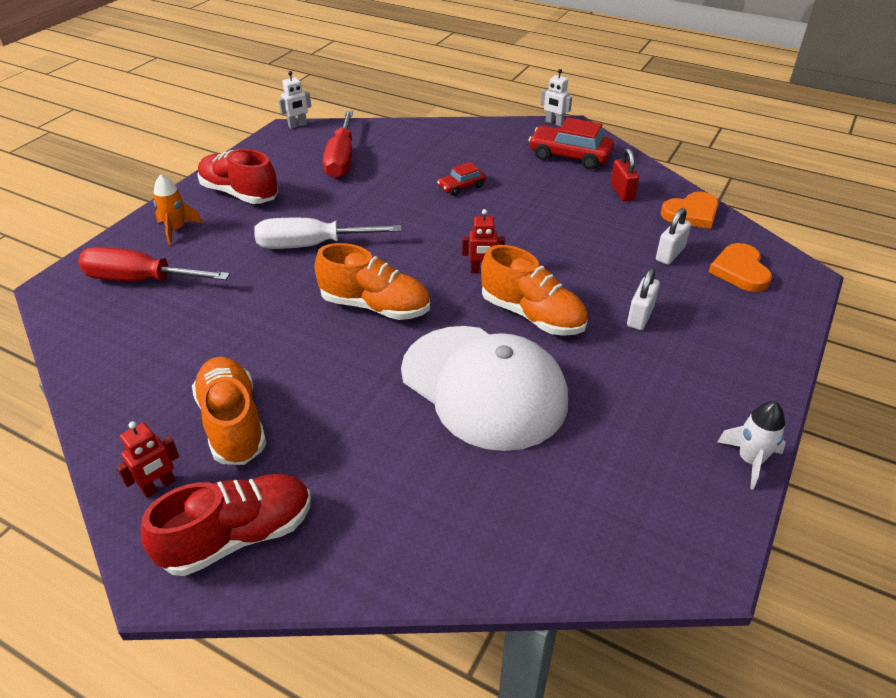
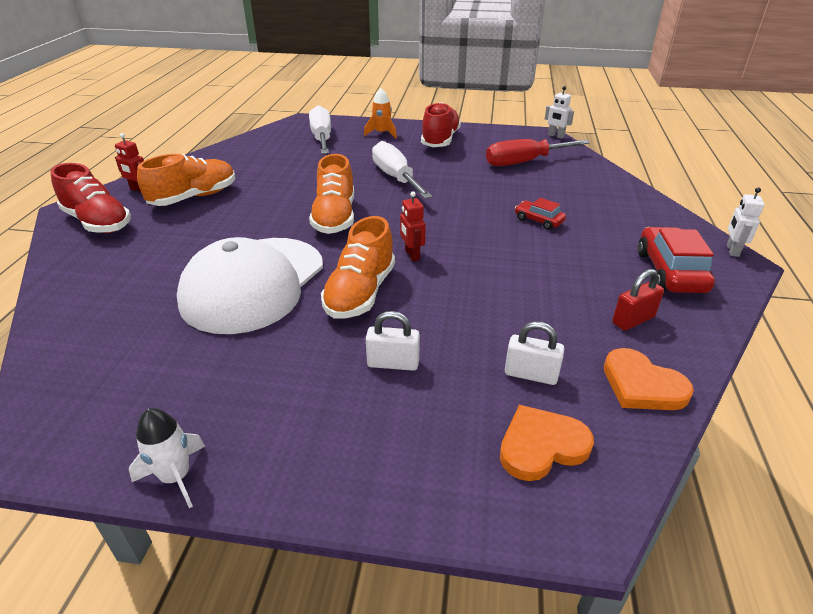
camera: 70 degrees right, 5 degrees down
red screwdriver [78,246,230,281] -> white screwdriver [309,105,331,154]

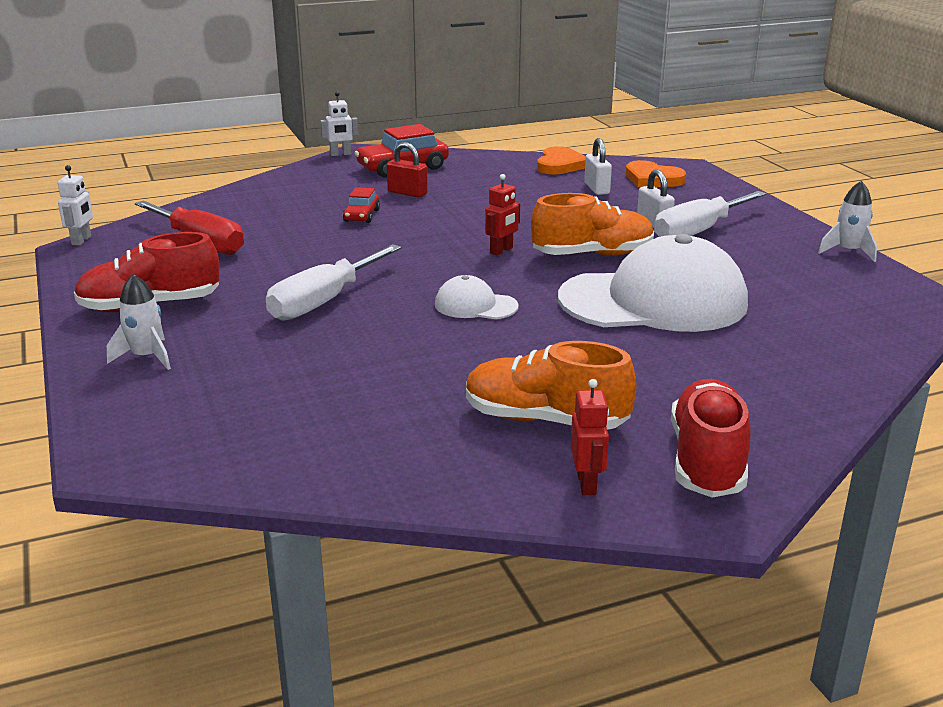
camera: 120 degrees left, 10 degrees down
white screwdriver [309,105,331,154] -> white screwdriver moved to [654,191,766,237]
orange shoe [309,154,354,234] -> white cap [435,275,519,319]
orange rocket [364,88,397,139] -> white rocket [107,274,171,370]
red padlock [612,269,664,331] -> red padlock moved to [387,142,428,197]

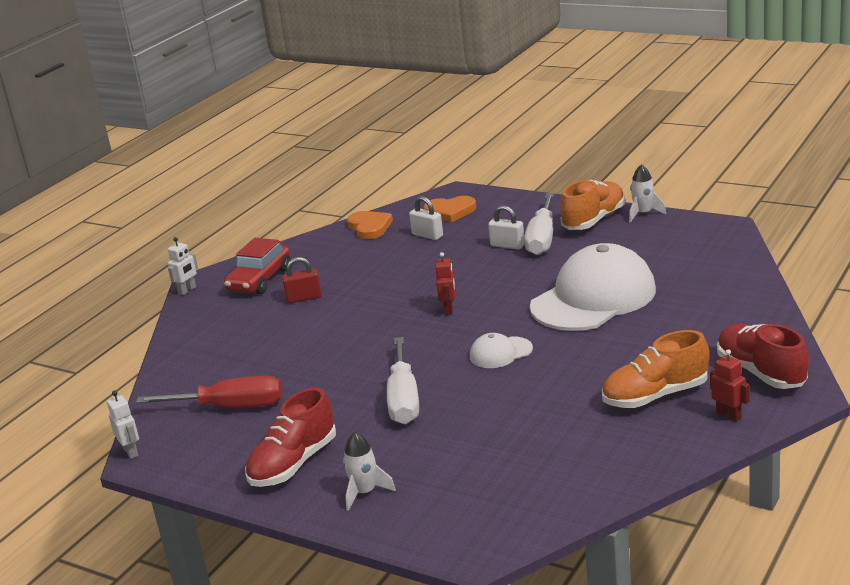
camera: 35 degrees left, 0 degrees up
red car [343,187,380,223] -> none
orange shoe [531,193,654,256] -> orange shoe moved to [560,180,625,230]

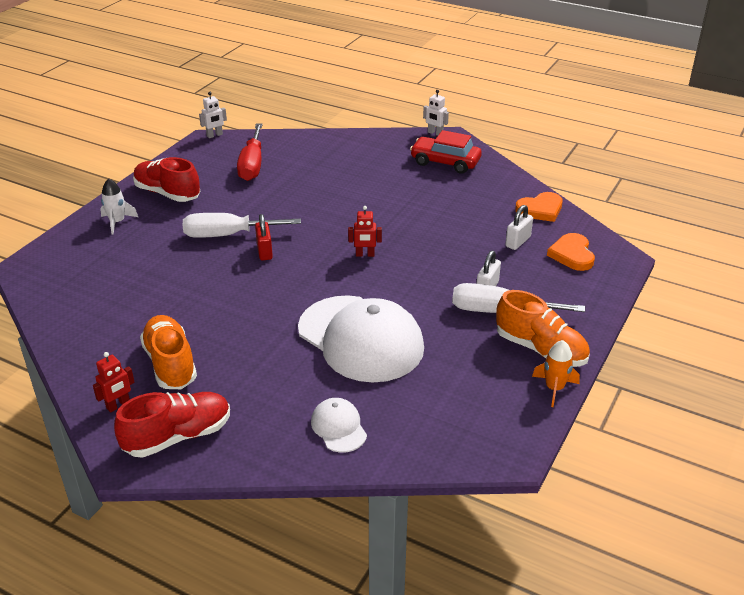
camera: 85 degrees right, 10 degrees up
red padlock [282,257,321,303] -> red padlock moved to [255,214,273,261]
white cap [470,333,533,368] -> white cap moved to [311,398,367,452]
white rocket [629,164,666,223] -> orange rocket [532,340,580,407]

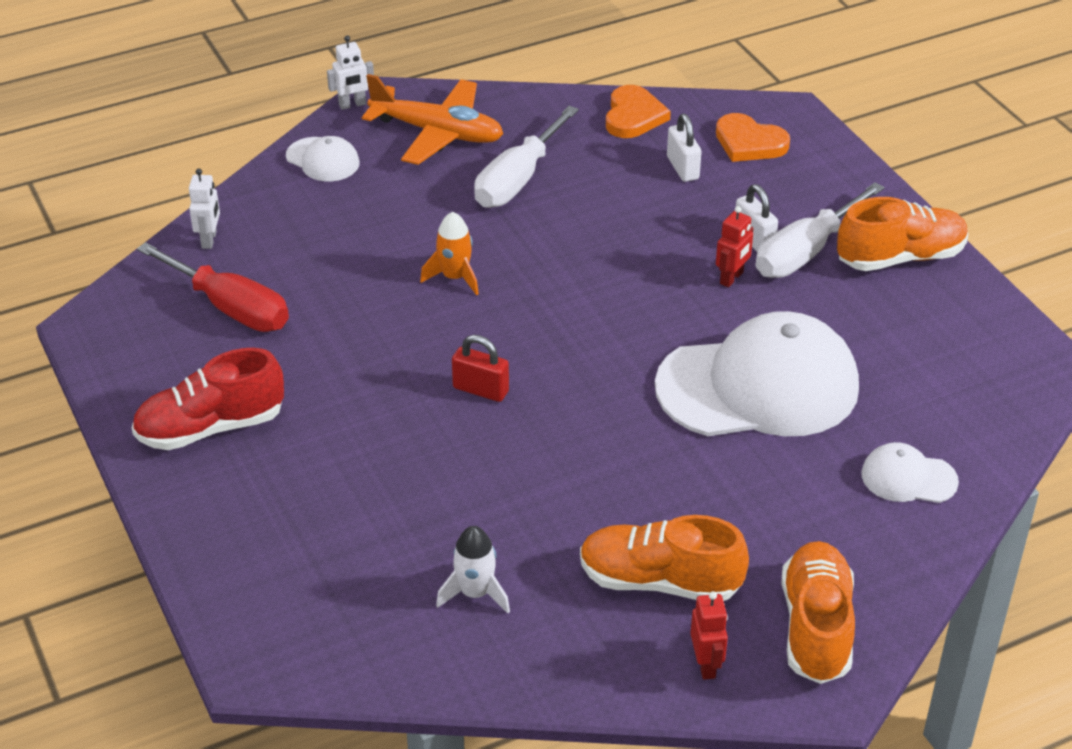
camera: 55 degrees left, 5 degrees up
white rocket [100,178,138,235] -> white rocket moved to [436,526,510,613]
red shoe [114,392,230,458] -> orange shoe [781,541,855,684]
white screwdriver [183,213,301,238] -> white screwdriver moved to [474,106,579,208]
white robot [199,92,227,138] -> white robot moved to [189,168,220,249]
red robot [348,206,382,257] -> red robot moved to [716,206,753,287]
red car [410,130,482,174] -> orange plane [362,74,503,165]
orange rocket [532,340,580,407] -> orange rocket moved to [420,212,479,296]
none -> white cap [286,136,360,181]

